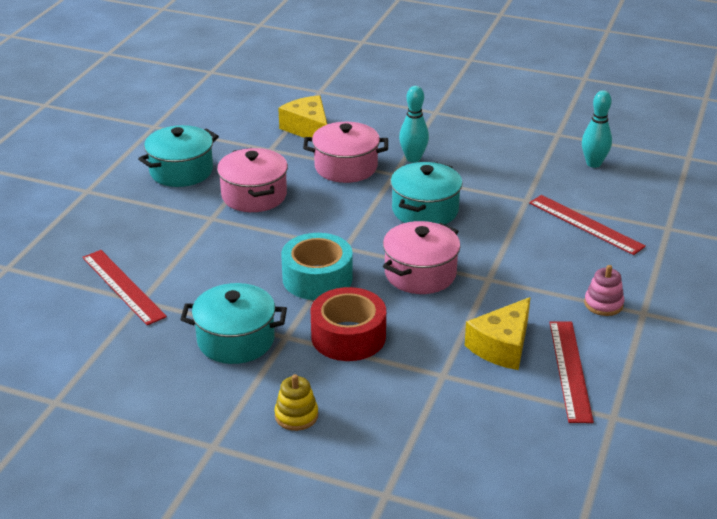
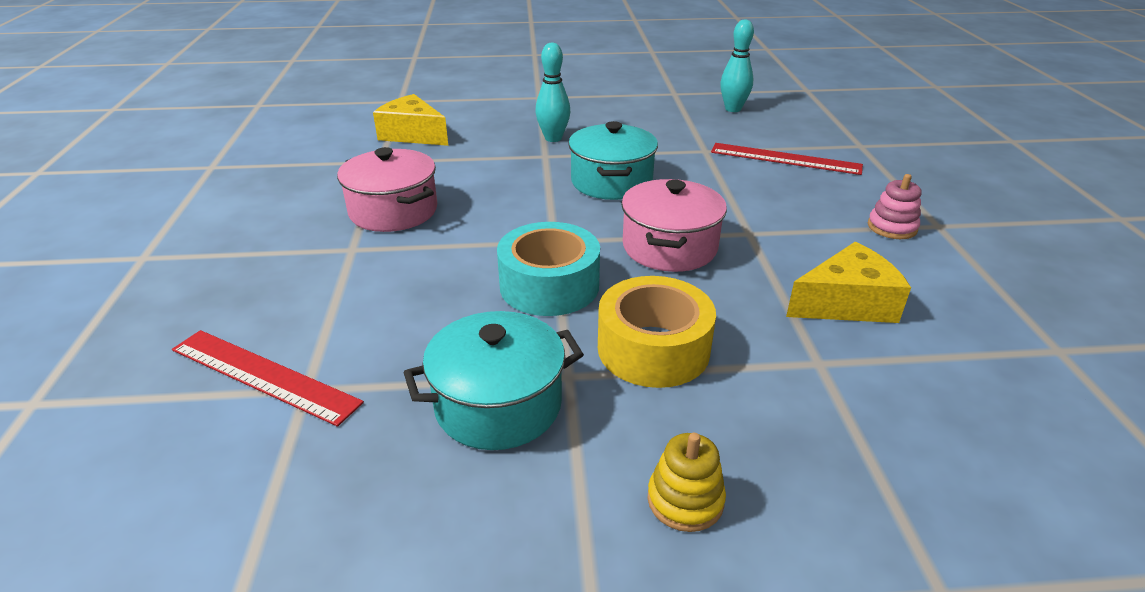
camera: 25 degrees left, 0 degrees up
turquoise pot [138,125,219,187] -> none
pink pot [303,122,388,183] -> none
red tape [311,287,386,361] -> yellow tape [598,276,716,388]
yellow cheese [464,297,530,370] -> yellow cheese turned 120 degrees counterclockwise [786,242,911,323]
red ruler [549,321,594,423] -> none

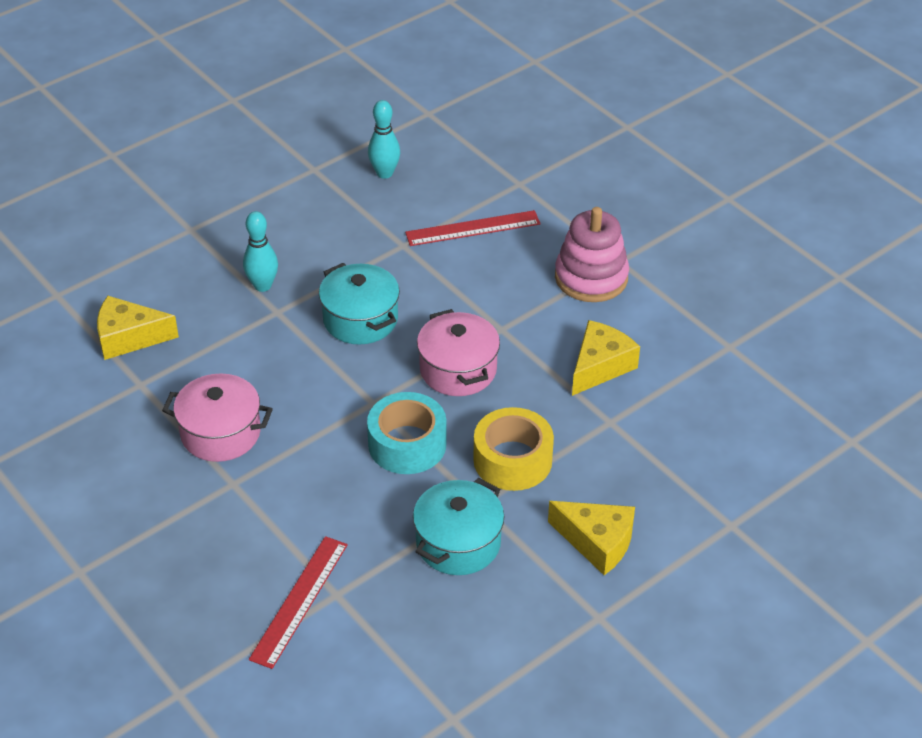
camera: 35 degrees left, 10 degrees up
red ruler [172,330,364,427] -> red ruler turned 60 degrees counterclockwise [249,536,348,669]
yellow stacking toy [647,433,726,532] -> yellow cheese [548,501,635,575]
pink stacking toy [868,174,921,239] -> pink stacking toy [555,207,629,302], size x1.93

